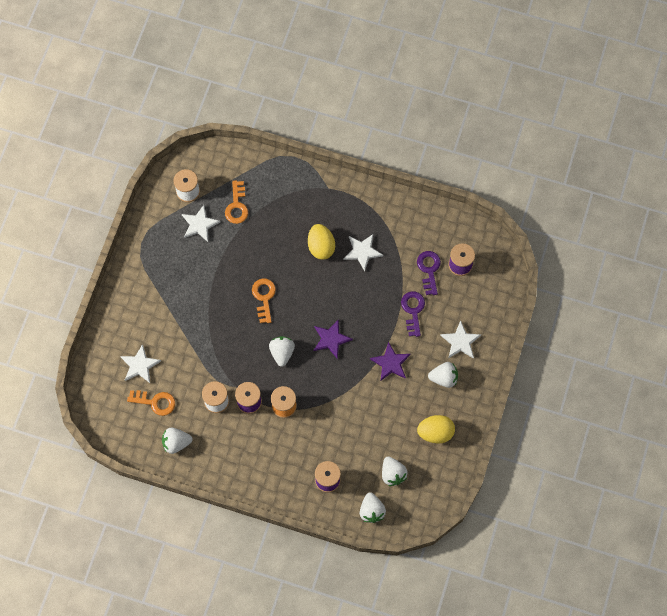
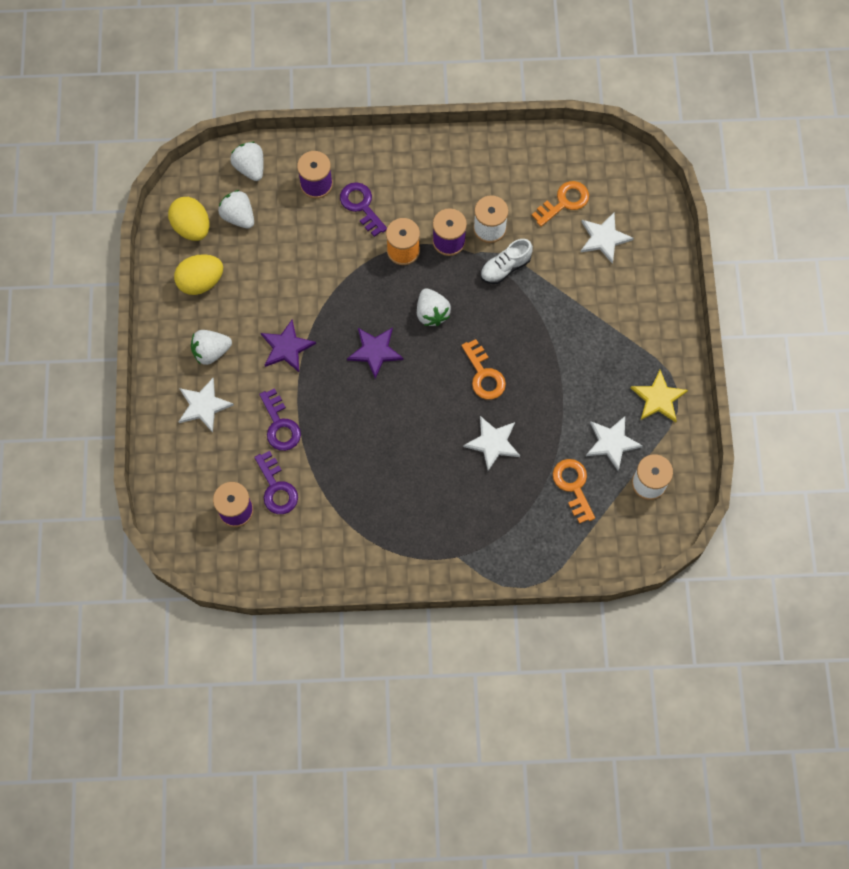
camera: 160 degrees right, 0 degrees up
orange key [127,390,175,416] -> orange key turned 150 degrees clockwise [532,181,589,227]
white strawberry [162,428,193,454] -> none
yellow egg [308,224,335,260] -> yellow egg moved to [168,197,209,241]
white star [343,234,383,271] -> white star moved to [463,416,520,471]
none -> purple key [340,182,387,237]
none -> white shoe [480,239,533,284]
none -> yellow star [631,370,688,422]

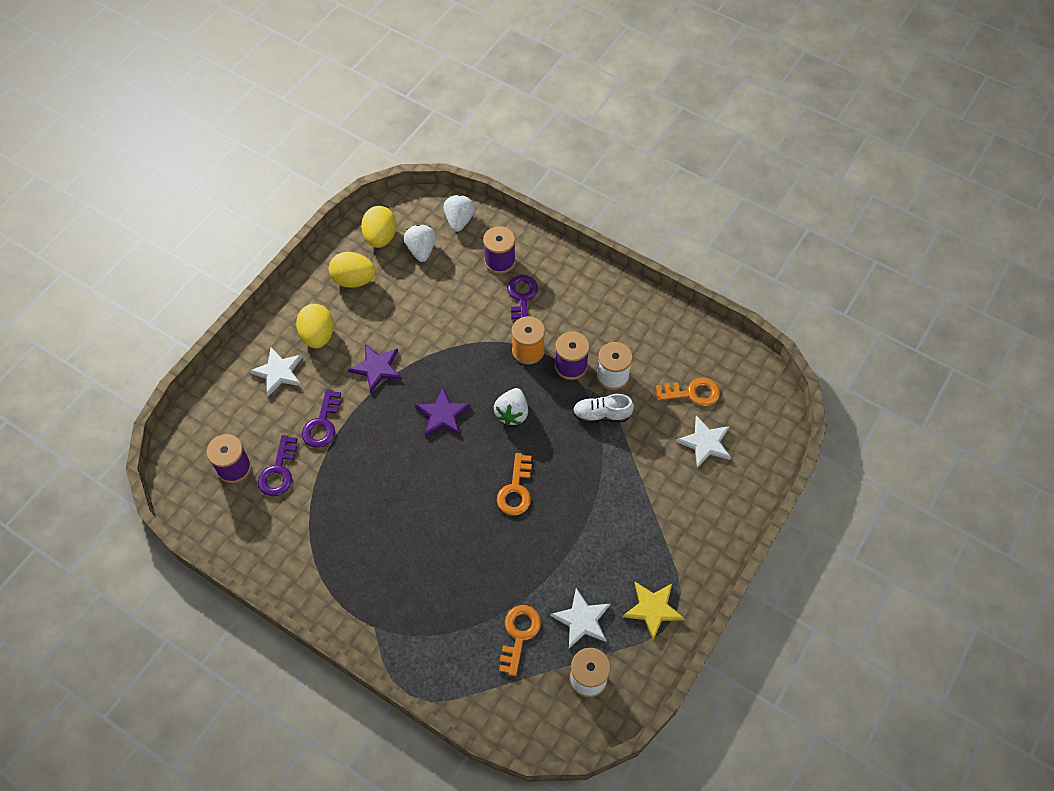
camera: 35 degrees right, 10 degrees down
white strawberry [191,330,232,365] -> yellow egg [296,304,334,349]
white star [463,416,520,471] -> none

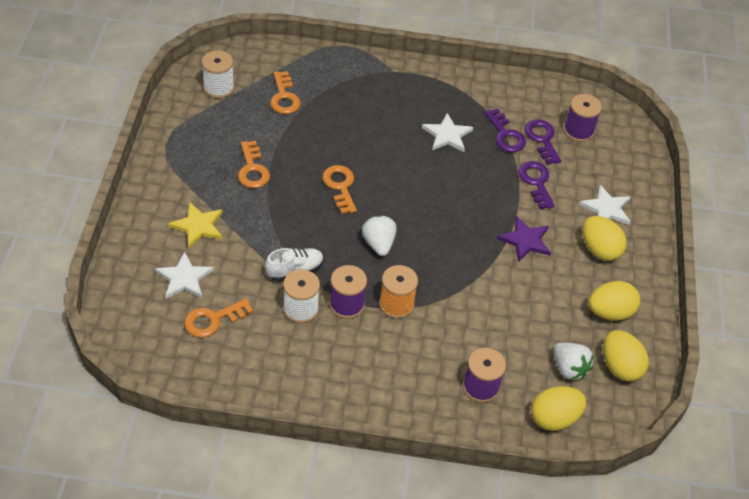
camera: 150 degrees right, 10 degrees down
purple star [415,387,471,436] -> none
white strawberry [444,195,475,232] -> yellow egg [531,386,586,431]
purple key [507,275,538,324] -> purple key moved to [484,108,526,152]
white star [550,588,610,648] -> white star moved to [422,113,473,152]
yellow star [623,582,685,640] -> yellow star moved to [168,202,223,249]
none -> orange key [238,141,270,188]

